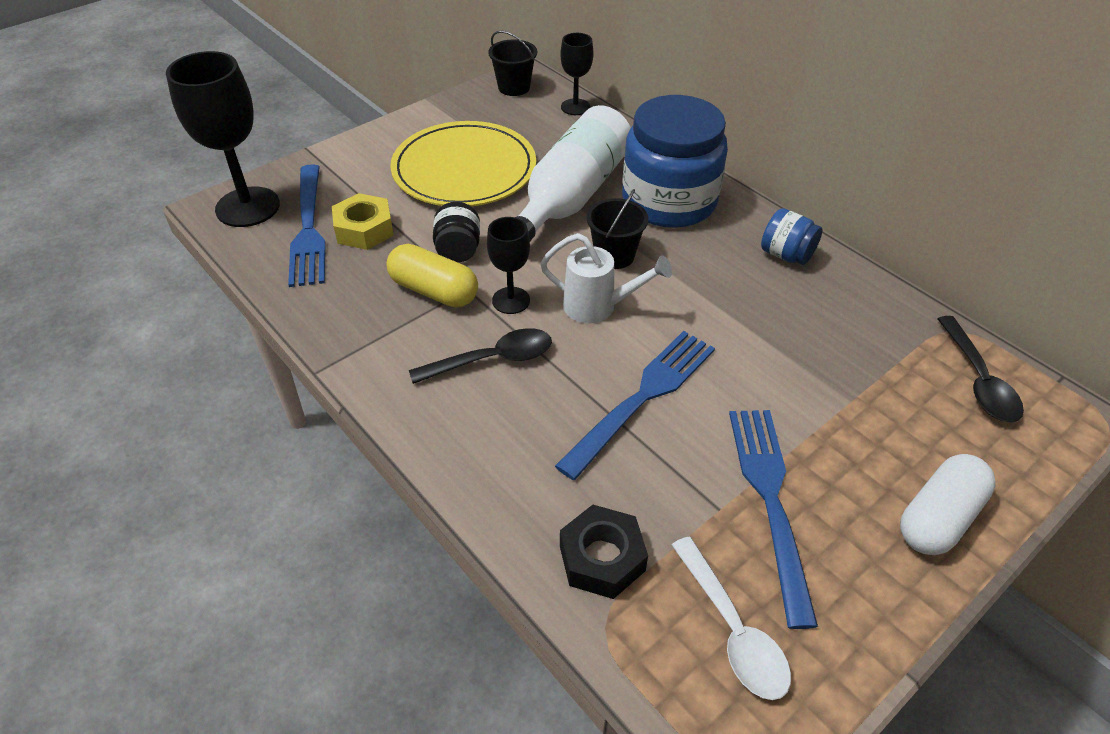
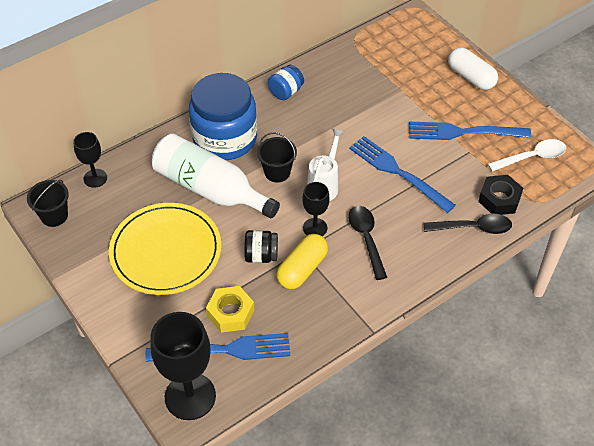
camera: 85 degrees left, 5 degrees up
black spoon [937,316,1024,422] -> black spoon moved to [423,214,512,234]

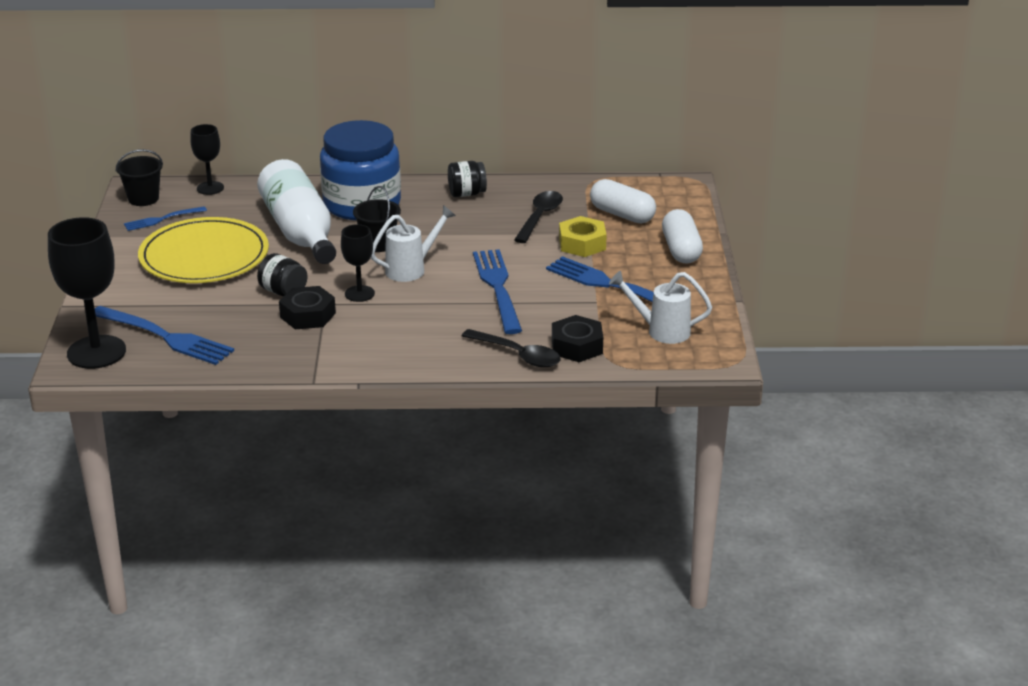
camera: 35 degrees right, 20 degrees down
yellow nut [206,286,254,333] -> yellow nut moved to [559,216,607,257]
blue jar [268,65,304,100] -> black jar [448,161,487,197]
yellow capsule [276,234,328,289] -> black nut [279,286,336,329]
black spoon [348,206,387,280] -> black spoon moved to [514,191,563,243]
white spoon [488,139,566,172] -> white watering can [609,271,712,344]
none -> blue fork [124,206,207,231]
none -> white capsule [590,179,656,223]

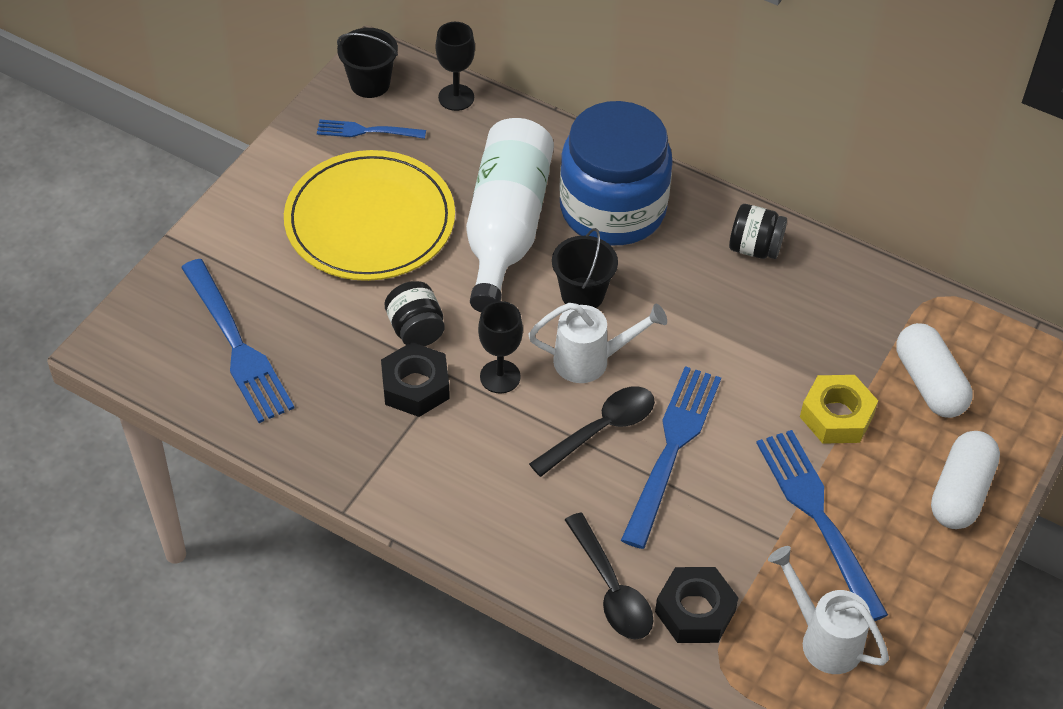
camera: 30 degrees right, 20 degrees up
black goblet [48,217,126,369] -> none
black spoon [514,191,563,243] -> black spoon moved to [529,386,655,477]

